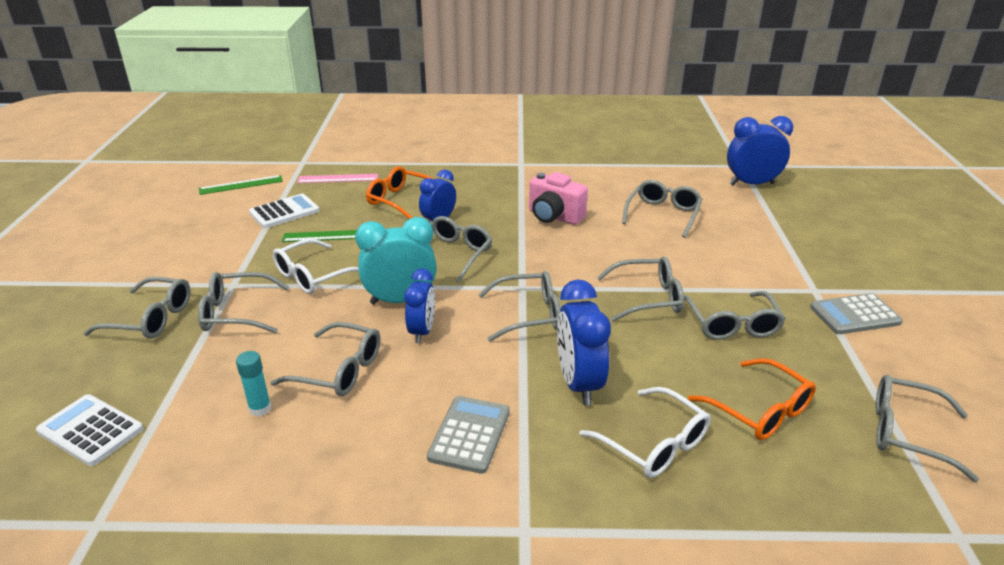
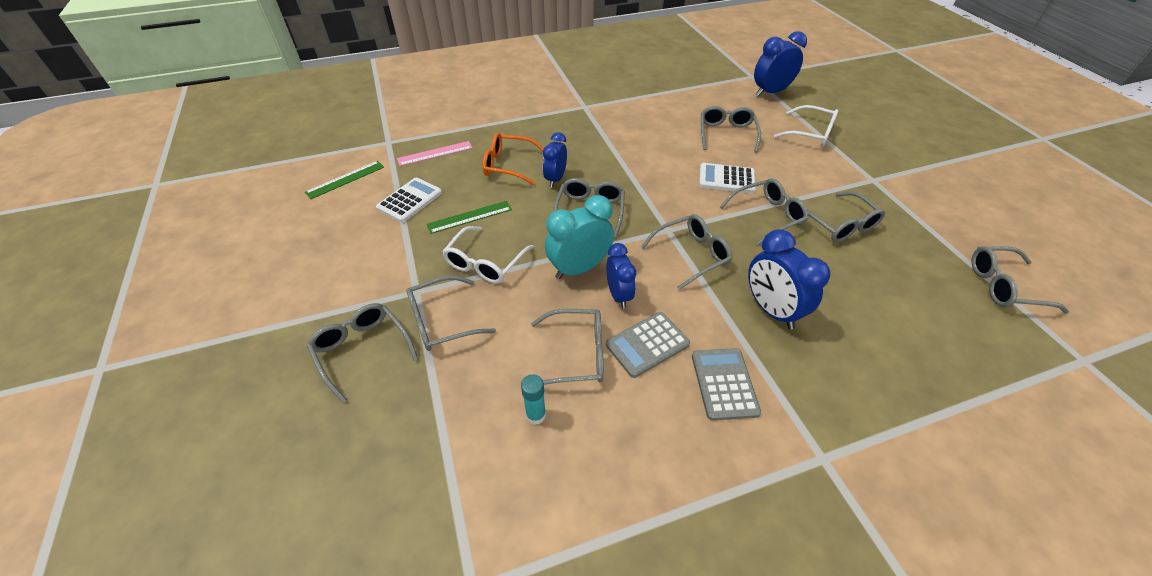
camera: 20 degrees left, 15 degrees up
white calculator [36,394,143,466] -> white calculator moved to [699,163,756,193]
grey glasses [83,277,191,339] -> grey glasses turned 120 degrees counterclockwise [307,303,419,403]
pink camera [529,172,588,225] -> none
white glasses [579,387,710,478] -> white glasses moved to [774,105,839,147]
orange glasses [688,358,816,440] -> none
grey calculator [810,293,903,334] -> grey calculator moved to [606,312,690,378]

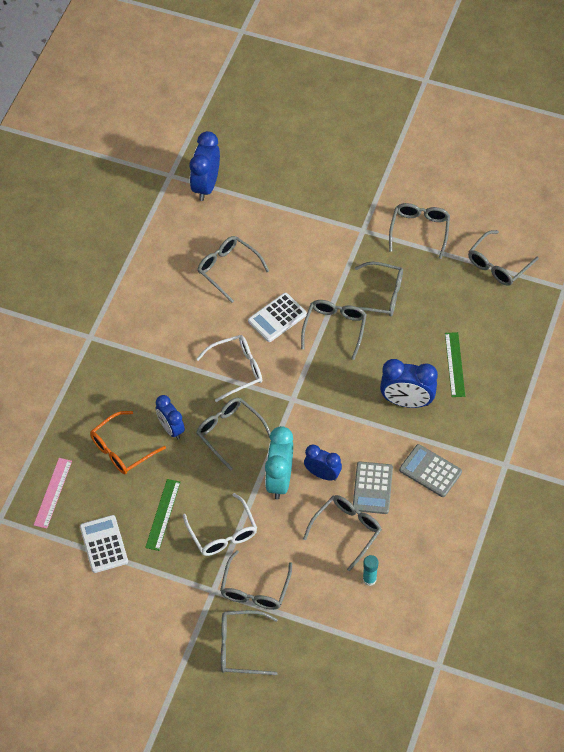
camera: 50 degrees left, 10 degrees up
green ruler [305,161,384,199] -> green ruler moved to [445,332,465,397]
grey glasses [641,214,732,290] -> grey glasses moved to [389,203,450,259]
white glasses [774,105,839,147] -> white glasses moved to [196,335,262,402]

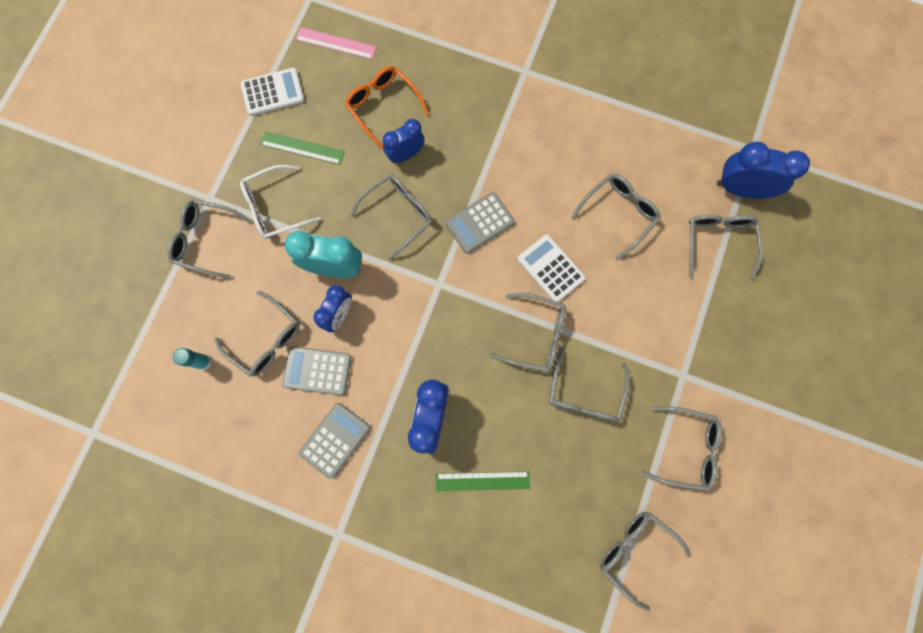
camera: 90 degrees right, 20 degrees up
white glasses [196,335,262,402] -> grey calculator [446,192,515,254]
grey glasses [221,610,278,675] -> grey glasses moved to [689,215,762,280]

